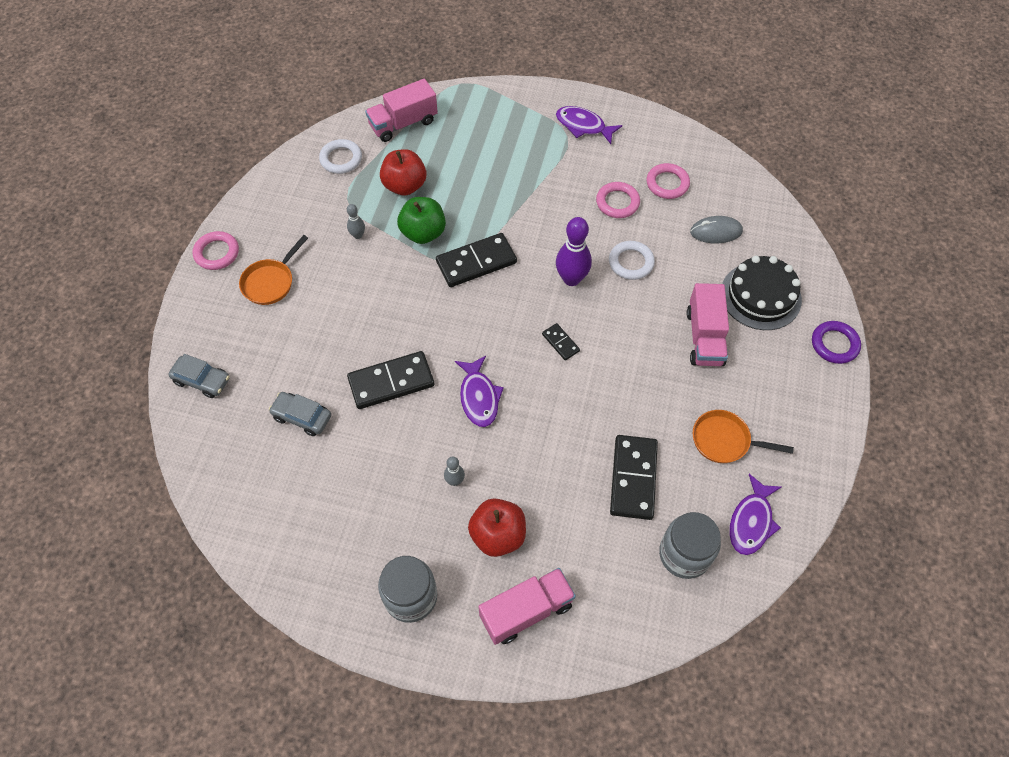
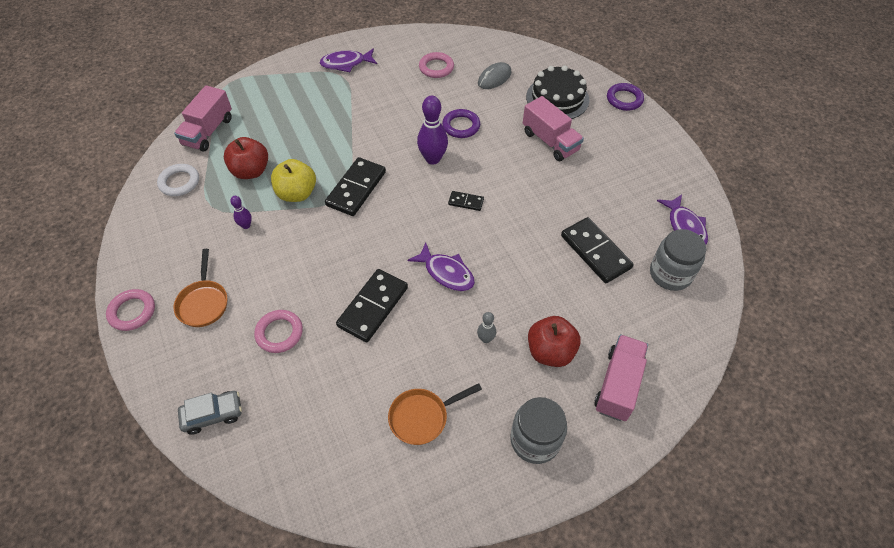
camera: 40 degrees left, 5 degrees down
grey car [269,392,331,436] -> none
grey bowling pin [347,204,365,239] -> purple bowling pin [230,196,252,229]
green apple [397,197,446,244] -> yellow apple [271,159,316,202]
pink ring [596,182,640,218] -> pink ring moved to [254,310,303,353]
white ring [609,241,655,280] -> purple ring [442,109,480,138]
orange pan [693,410,794,463] -> orange pan moved to [388,383,482,445]

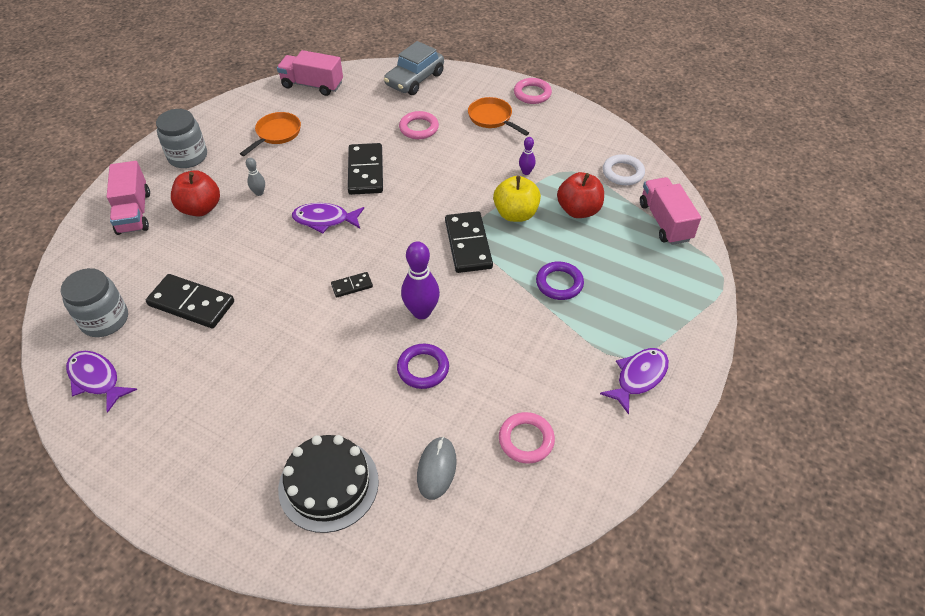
camera: 145 degrees right, 5 degrees down
grey car [178,391,242,435] -> grey car [384,41,444,95], size x1.50
pink truck [523,96,584,161] -> pink truck moved to [277,50,343,96]
purple ring [607,83,644,111] -> purple ring moved to [536,261,584,300]

